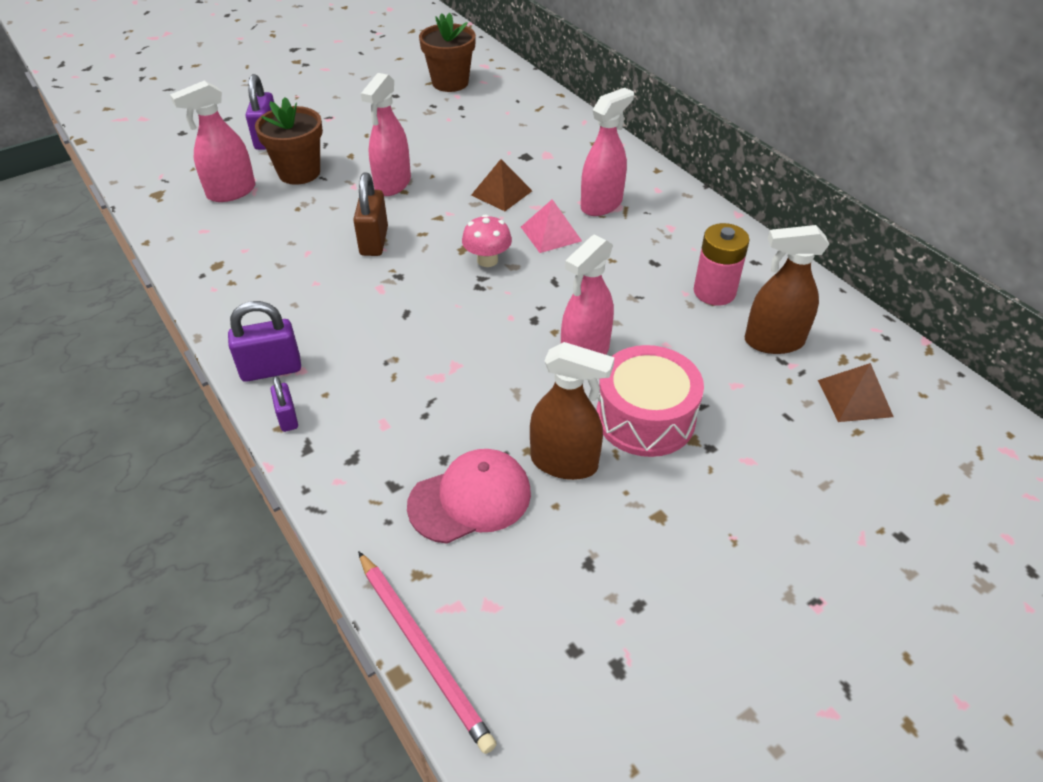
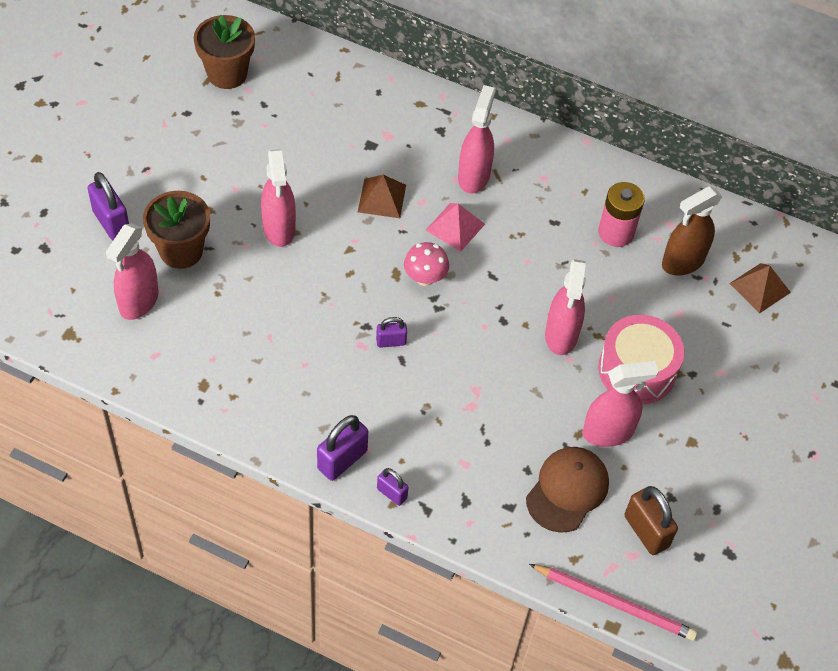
camera: 35 degrees left, 10 degrees up
brown padlock [353,173,388,256] -> brown padlock moved to [624,486,678,555]
pink cap [407,449,531,544] -> brown cap [526,447,609,533]
brown spray bottle [530,342,615,480] -> pink spray bottle [583,361,659,447]
none -> purple padlock [376,317,407,348]

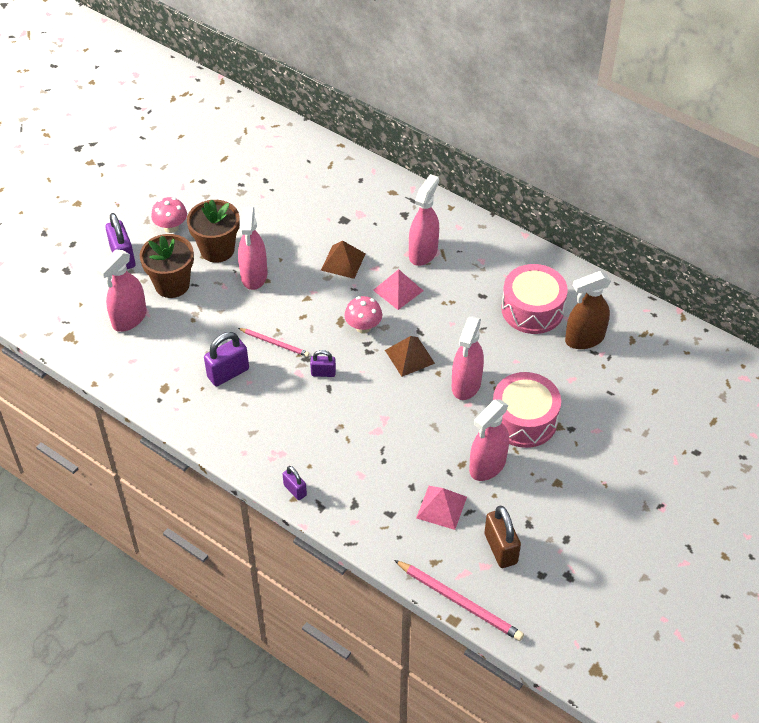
camera: 15 degrees right, 5 degrees down
brown flower pot [194,15,255,89] -> brown flower pot moved to [187,200,240,263]
purple padlock [317,415,368,481] -> purple padlock moved to [204,332,249,386]
brown cap [526,447,609,533] -> pink pyramid [416,486,467,530]
pink spray bottle [583,361,659,447] -> pink spray bottle turned 135 degrees clockwise [469,400,509,481]
pink battery [598,182,645,247] -> pink drum [501,264,568,334]
brown pyramid [729,263,791,314] -> brown pyramid moved to [385,336,435,377]
none -> pink mushroom [151,197,187,233]
none -> pink pencil [238,328,310,357]

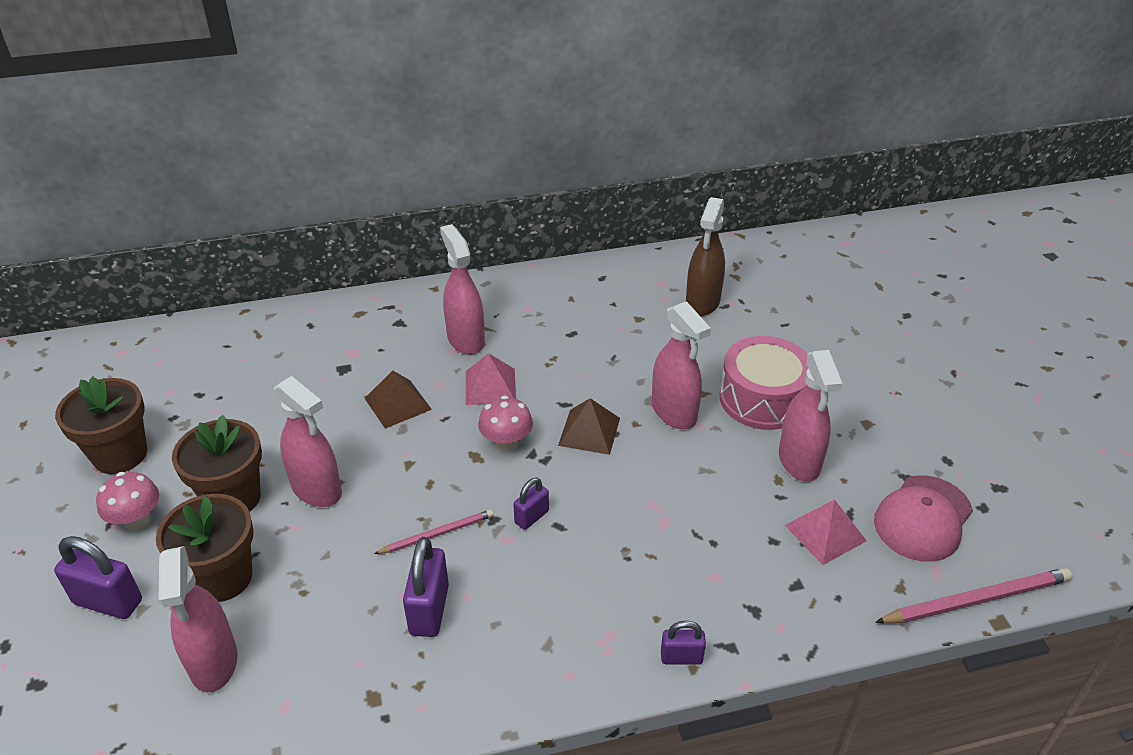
camera: 50 degrees left, 10 degrees down
brown padlock [484,506,521,568] -> pink cap [874,475,973,562]
pink drum [501,264,568,334] -> none
none -> brown flower pot [55,376,147,474]

